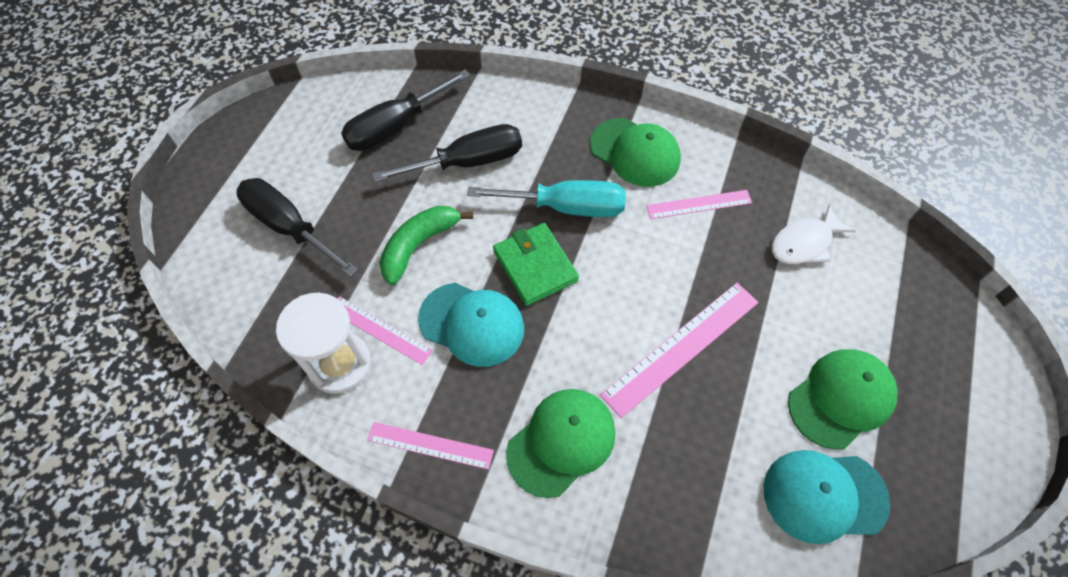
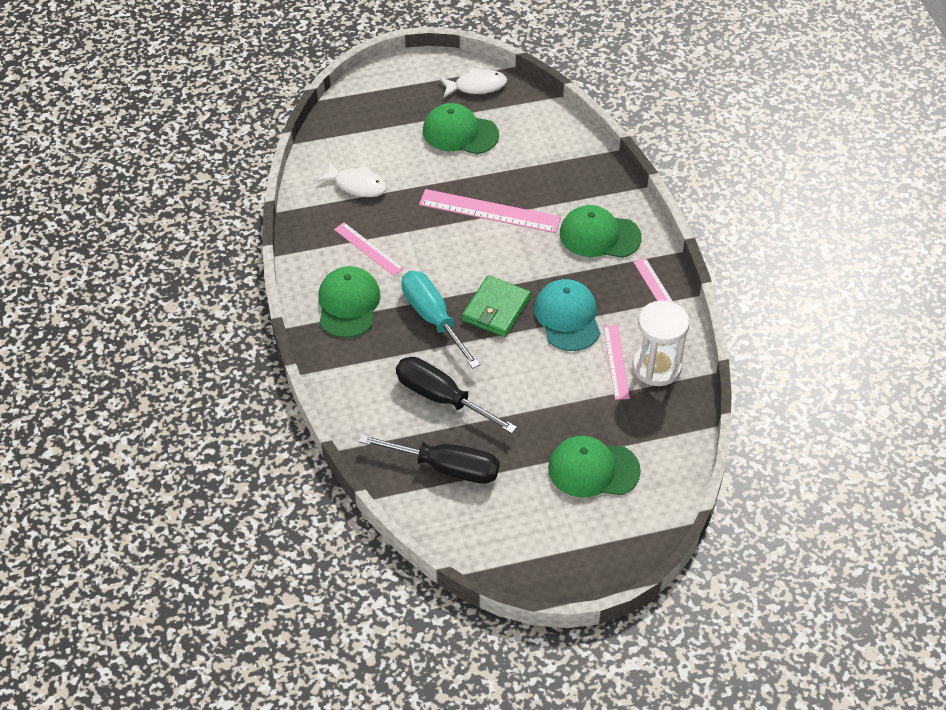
camera: 125 degrees left, 10 degrees down
black screwdriver [237,178,359,277] -> green cap [548,436,641,498]
green banana [379,205,473,285] -> none
turquoise cap [763,450,890,544] -> none
none -> white fish [439,68,507,98]

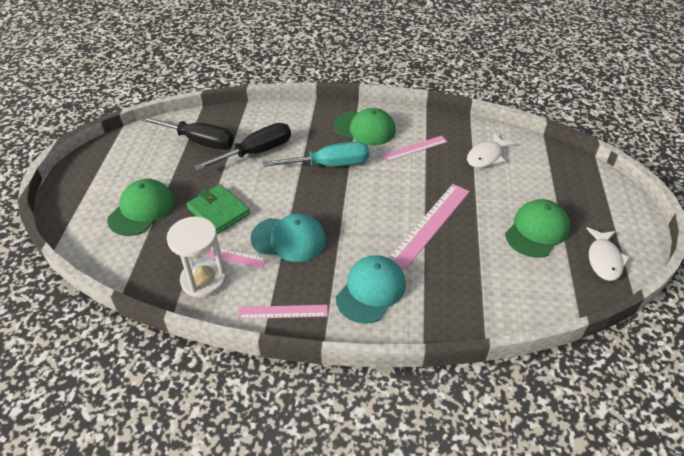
camera: 110 degrees right, 5 degrees down
black screwdriver [358,434,499,484] -> black screwdriver turned 105 degrees counterclockwise [141,116,234,149]
green wallet [462,275,531,337] -> green wallet moved to [187,184,250,234]
green cap [560,205,642,258] -> turquoise cap [336,255,406,324]

